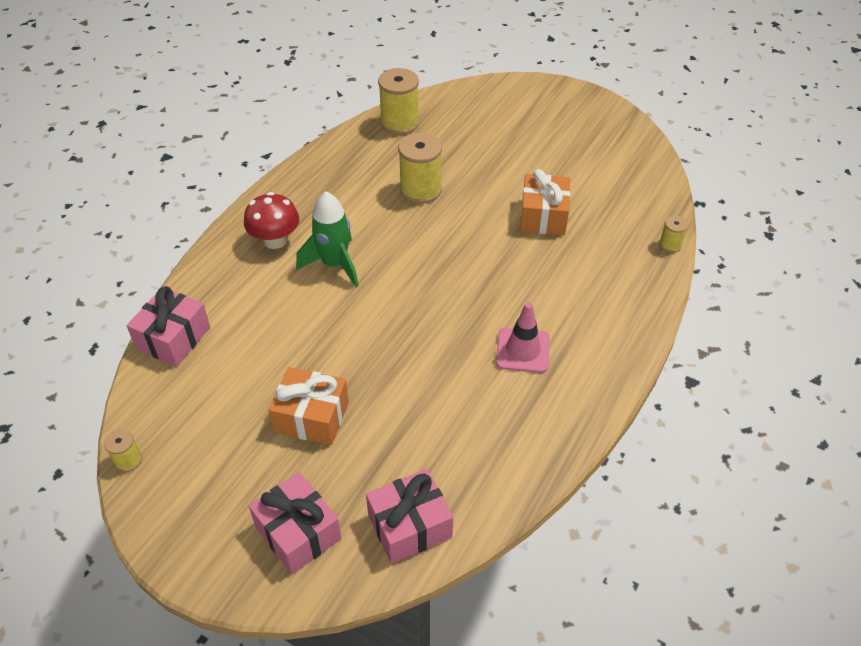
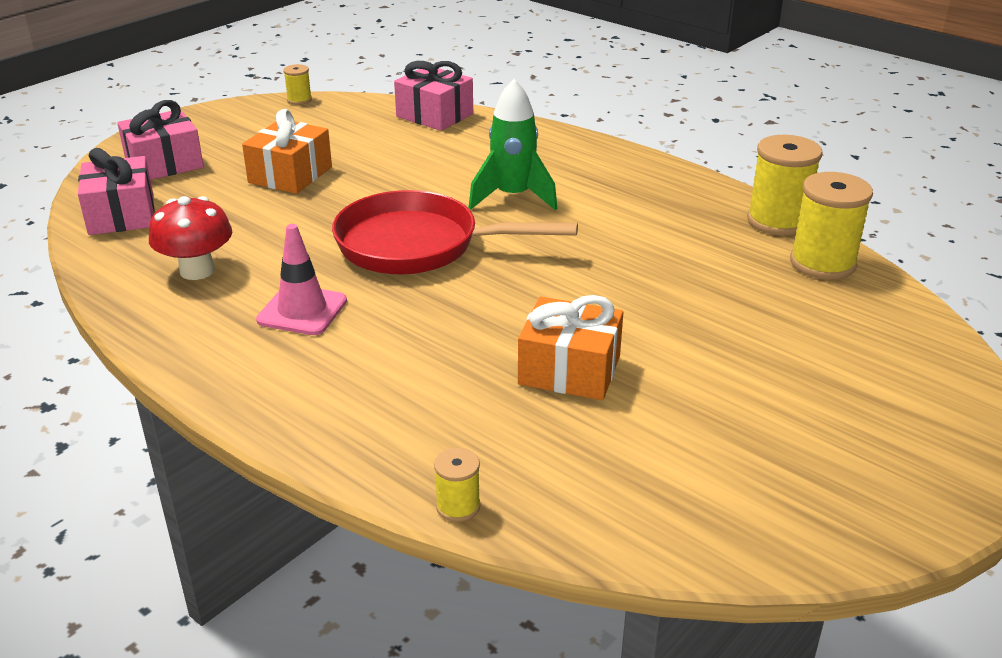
camera: 100 degrees right, 15 degrees down
red mushroom [244,192,299,249] -> red mushroom moved to [149,196,232,280]
yellow spool [398,133,442,204] -> yellow spool moved to [747,135,823,236]
none -> red pan [332,190,578,275]

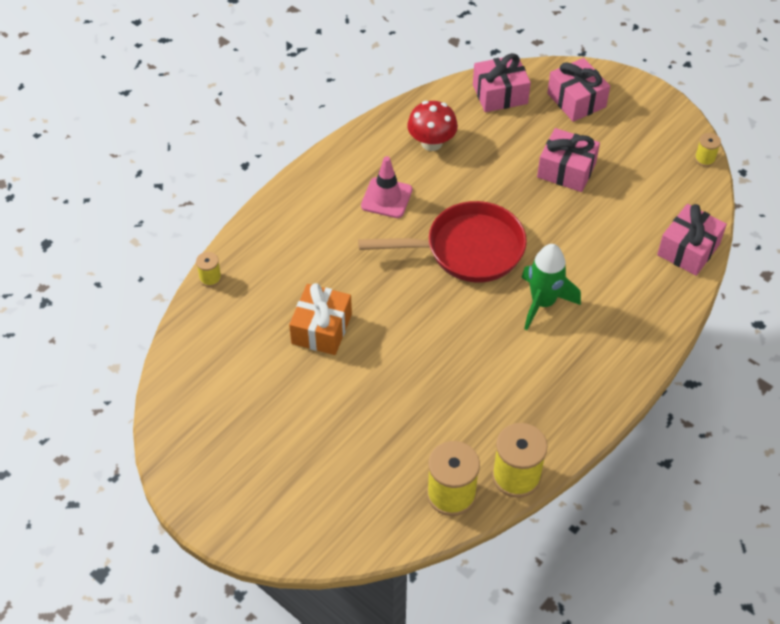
camera: 90 degrees right, 20 degrees up
orange gift [242,109,332,194] -> pink gift [537,128,600,192]
red pan [332,190,578,275] -> red pan turned 75 degrees clockwise [358,201,527,283]

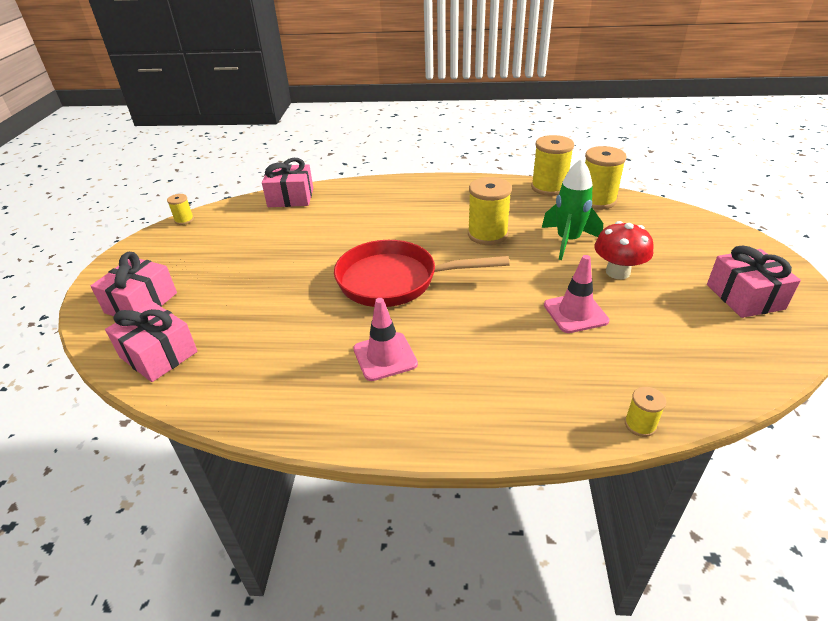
camera: 125 degrees left, 15 degrees down
orange gift [289,283,352,355] -> pink traffic cone [544,255,609,333]
red pan [358,201,527,283] -> red pan turned 45 degrees counterclockwise [334,240,510,307]
red mushroom [407,101,458,151] -> red mushroom moved to [594,221,654,279]
green rocket [521,244,581,330] -> green rocket moved to [542,159,603,260]
pink gift [537,128,600,192] -> pink gift moved to [707,245,801,318]
none -> yellow spool [468,177,512,245]

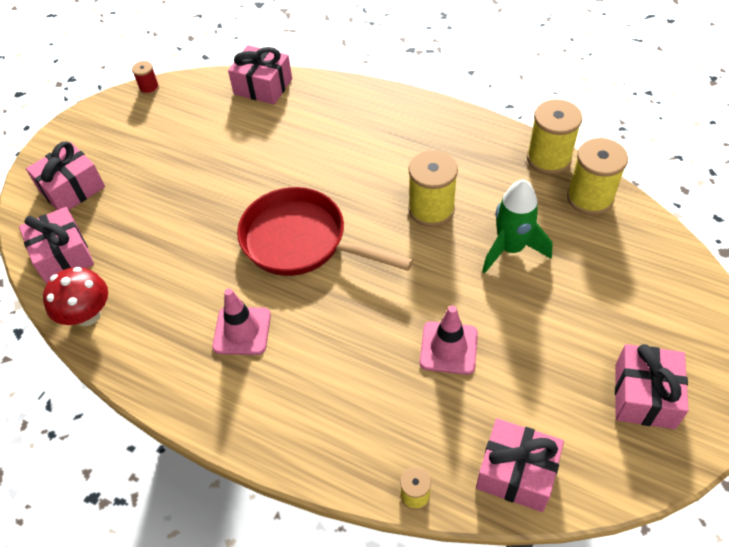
camera: 25 degrees right, 15 degrees up
yellow spool [167,194,194,225] -> red spool [132,61,159,95]
red mushroom [594,221,654,279] -> red mushroom moved to [43,267,108,326]
none -> pink gift [476,418,564,512]

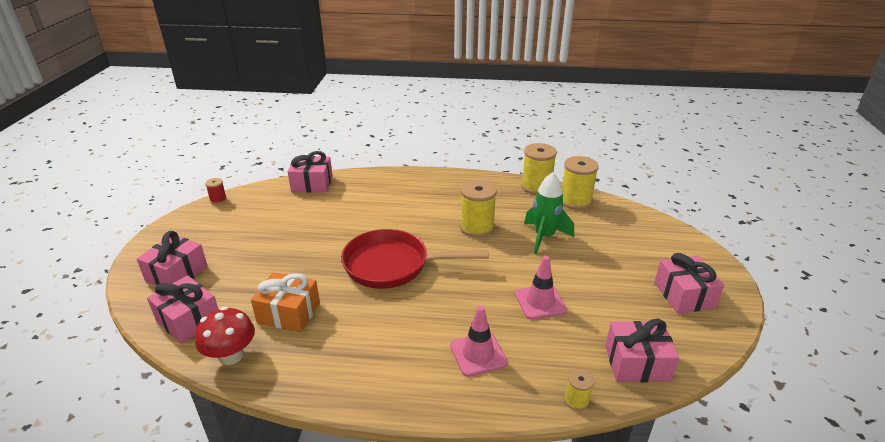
camera: 25 degrees left, 20 degrees down
pink traffic cone [212,288,271,355] -> pink traffic cone moved to [450,306,508,377]
none -> orange gift [251,272,320,332]

